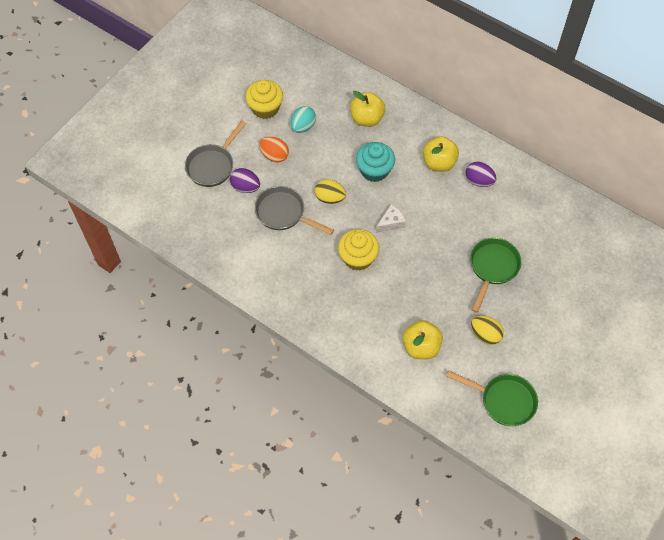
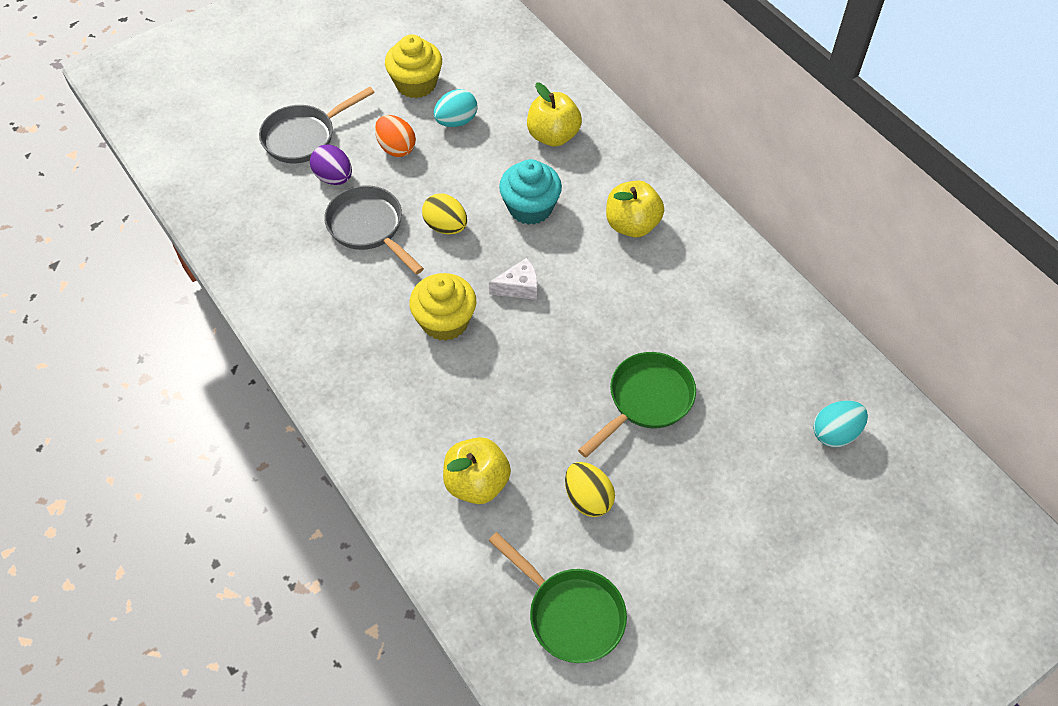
camera: 20 degrees right, 5 degrees down
purple egg [466,162,496,187] -> none
none -> turquoise egg [813,401,868,447]

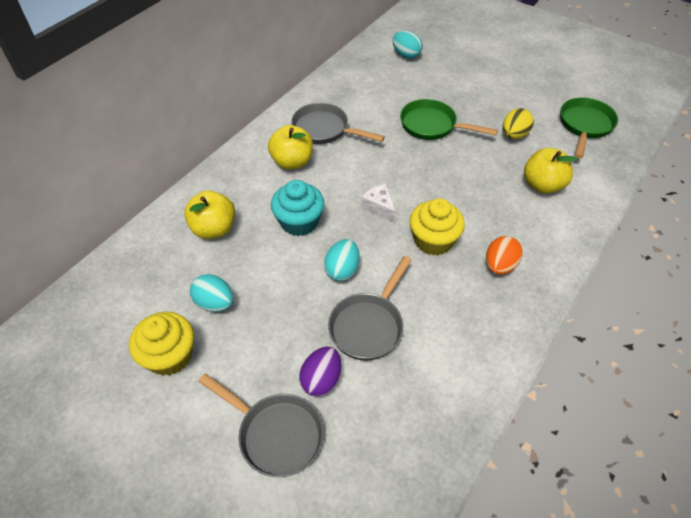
camera: 110 degrees left, 5 degrees down
orange egg [375,115,416,157] -> orange egg moved to [486,236,523,275]
yellow egg [422,193,467,234] -> turquoise egg [324,239,360,281]
none -> grey pan [291,103,385,144]

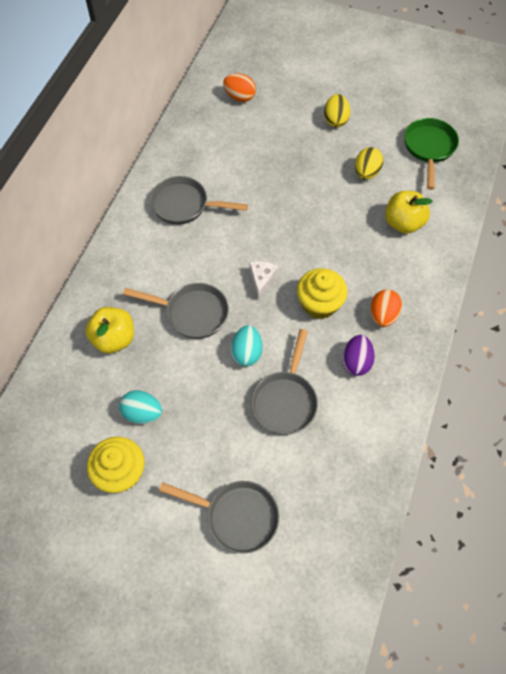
camera: 15 degrees left, 10 degrees up
yellow apple [268,125,313,169] -> none
turquoise cupcake [271,180,324,236] -> grey pan [123,283,229,339]
purple egg [299,347,341,397] -> purple egg moved to [342,335,375,376]
white cheese [361,184,396,223] -> white cheese turned 60 degrees clockwise [249,261,278,300]
turquoise egg [392,31,423,59] -> orange egg [223,74,256,102]
green pan [400,99,498,140] -> none
none -> yellow egg [324,94,350,127]

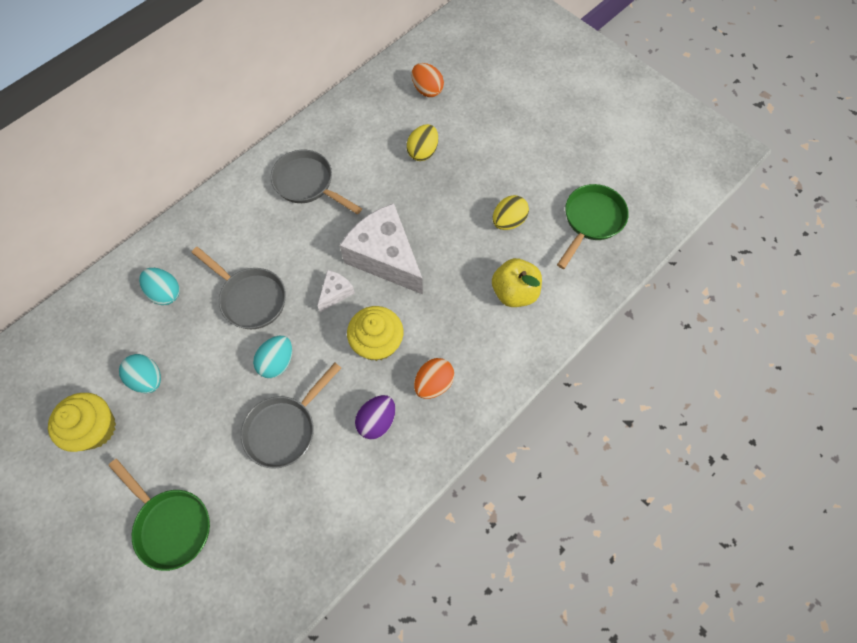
camera: 25 degrees right, 5 degrees up
yellow apple [85,307,134,353] -> turquoise egg [139,268,180,305]
grey pan [159,481,279,554] -> green pan [108,459,210,571]
yellow egg [324,94,350,127] -> yellow egg moved to [406,124,438,161]
none -> white cheese [339,203,423,295]

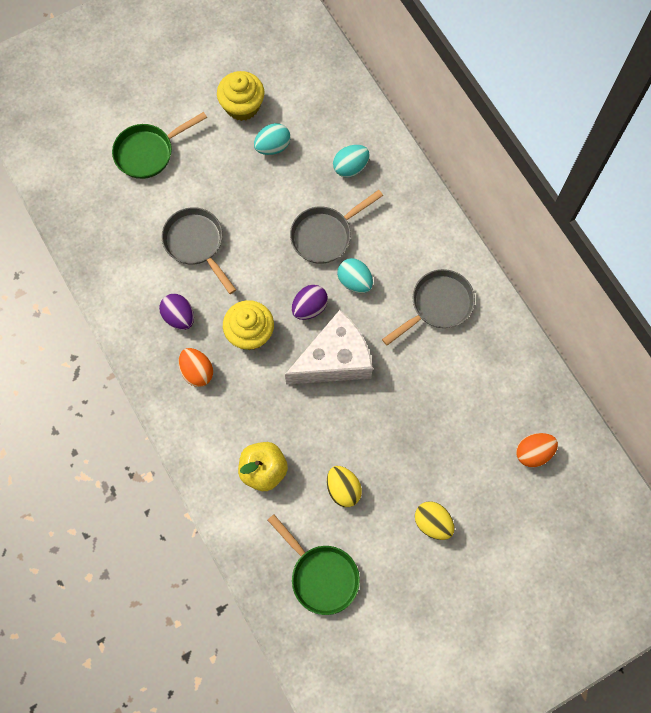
camera: 105 degrees right, 5 degrees up
turquoise egg [253,336,292,378] -> turquoise egg moved to [337,258,373,293]
white cheese [317,270,355,312] -> purple egg [292,285,328,320]
yellow egg [406,124,438,161] -> yellow egg moved to [415,501,454,540]

